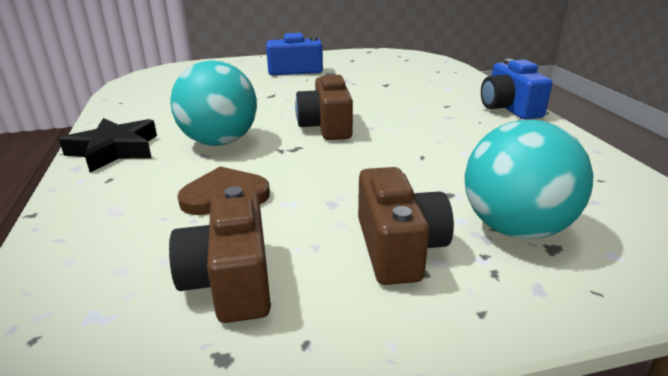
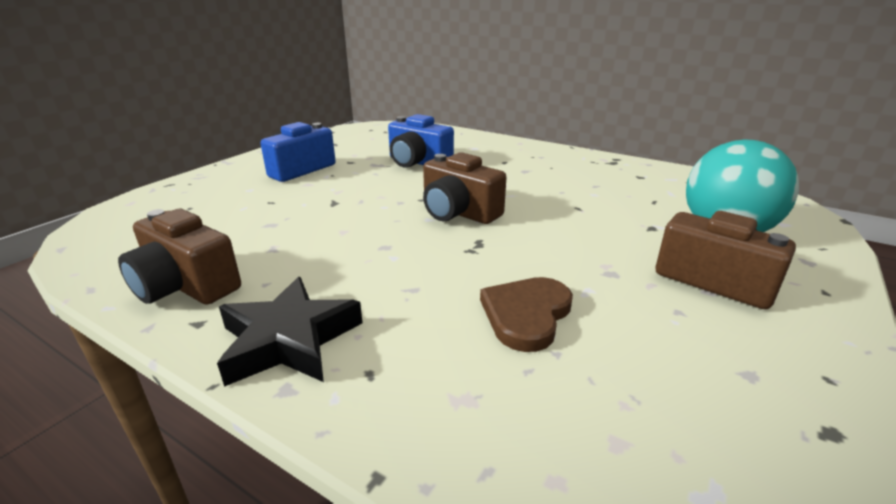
camera: 45 degrees left, 0 degrees up
brown camera [169,186,271,323] -> brown camera moved to [118,209,241,305]
turquoise ball [170,60,257,146] -> none
blue camera [481,59,552,119] -> blue camera moved to [388,114,454,168]

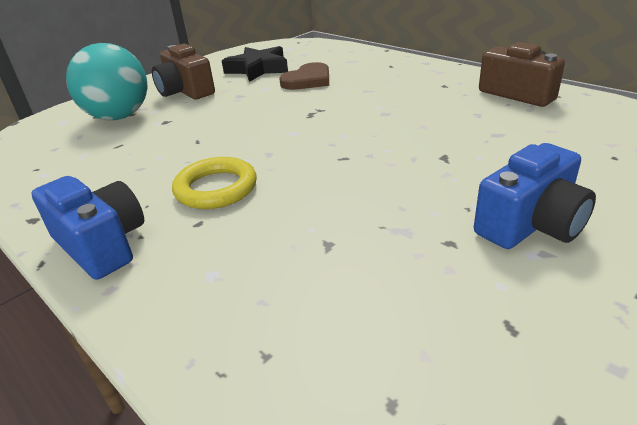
camera: 165 degrees left, 5 degrees up
black star [217,277,363,387] -> black star moved to [222,46,288,82]
blue camera [388,114,454,168] -> blue camera moved to [32,176,144,280]
brown camera [423,152,507,224] -> none
none -> yellow ring [172,157,257,209]

